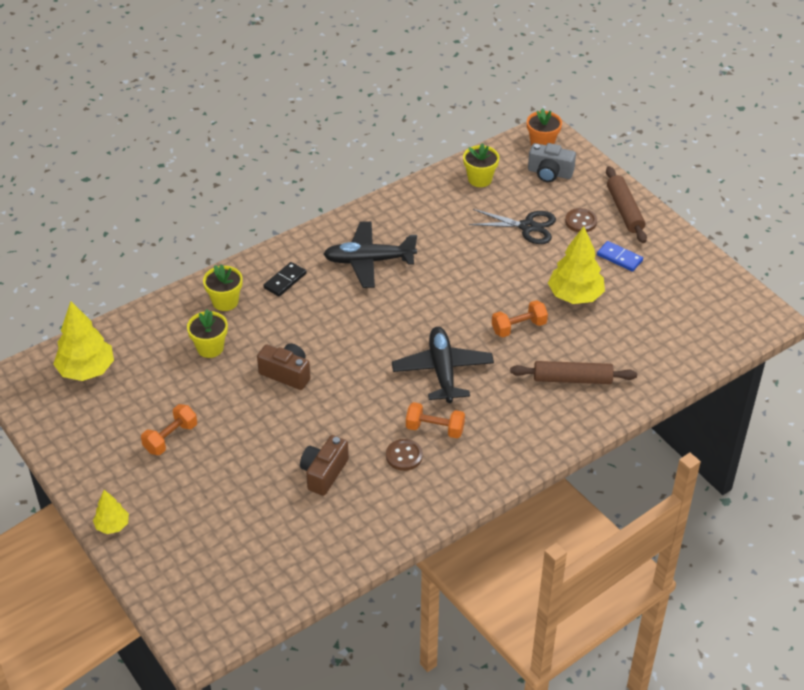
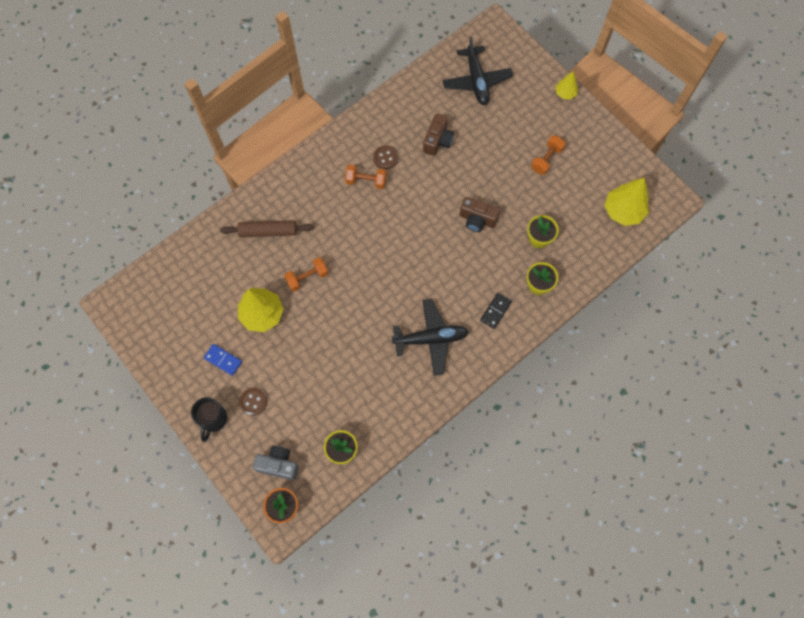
camera: 175 degrees right, 25 degrees up
black plane [392,327,494,403] -> black plane moved to [442,36,513,105]
black scissors [469,209,556,244] -> none
brown rolling pin [606,166,647,243] -> black mug [191,397,227,442]

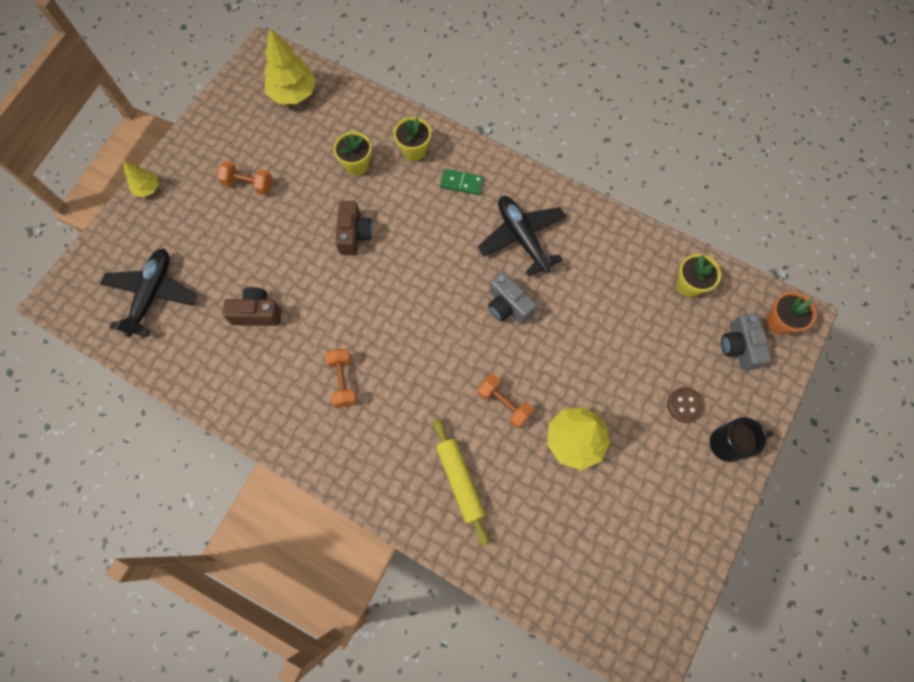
camera: 110 degrees left, 0 degrees up
blue domino [204,344,242,376] -> none
brown rolling pin [220,220,314,237] -> yellow rolling pin [433,418,489,546]
brown button [373,145,398,169] -> none
black plane [442,36,513,105] -> black plane turned 45 degrees counterclockwise [100,249,197,337]
black domino [480,293,512,329] -> green domino [440,169,484,195]
none -> grey camera [488,272,537,324]

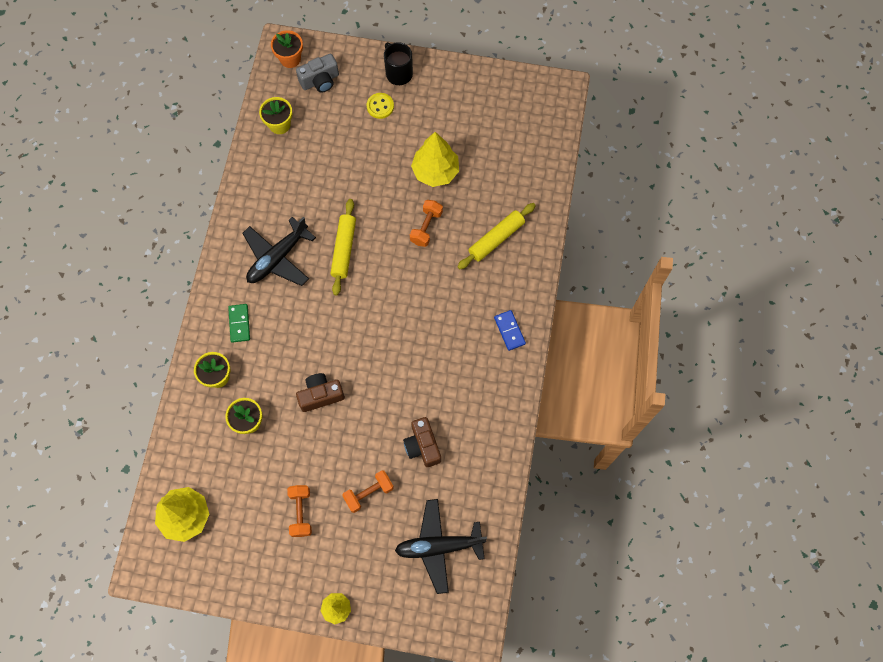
camera: 110 degrees left, 0 degrees up
orange dumbbell [325,349,358,408] -> orange dumbbell moved to [342,470,394,513]
grey camera [488,272,537,324] -> yellow rolling pin [330,199,356,296]
brown button [667,387,705,423] -> yellow button [367,93,394,119]
none -> blue domino [494,310,526,351]

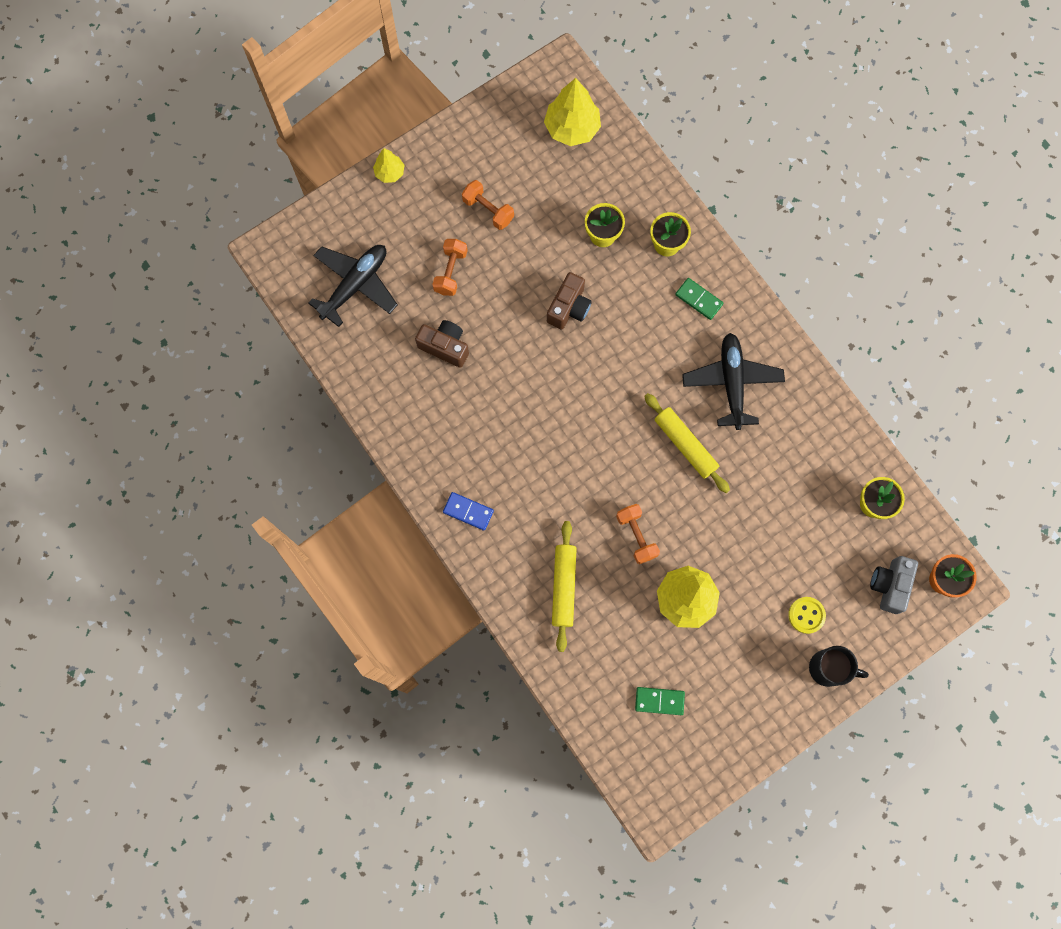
camera: 135 degrees right, 5 degrees up
none -> green domino [635,687,685,715]

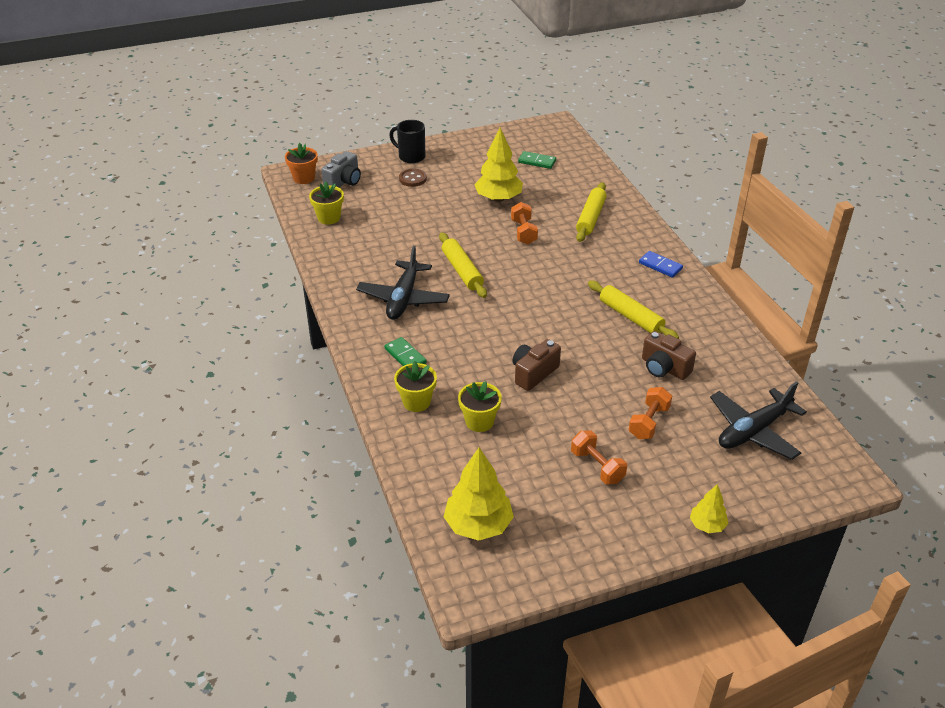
camera: 165 degrees left, 35 degrees down
yellow button [788,597,826,634] -> brown button [399,168,427,187]
none -> yellow rolling pin [588,280,679,339]

